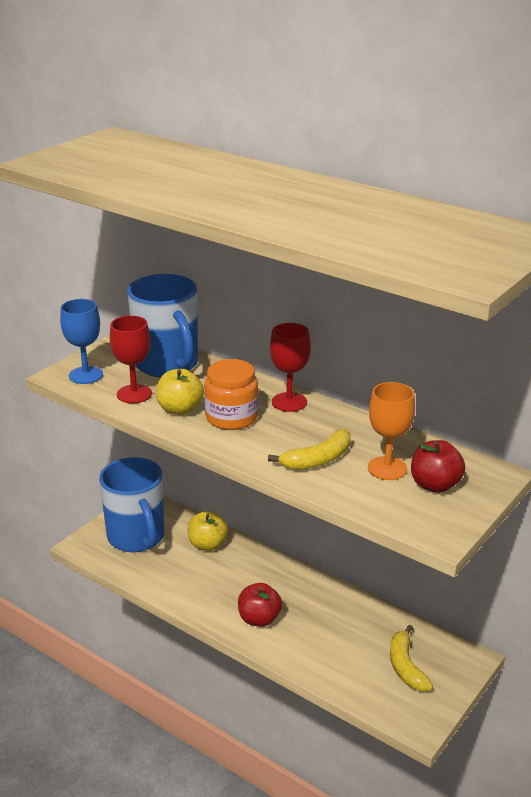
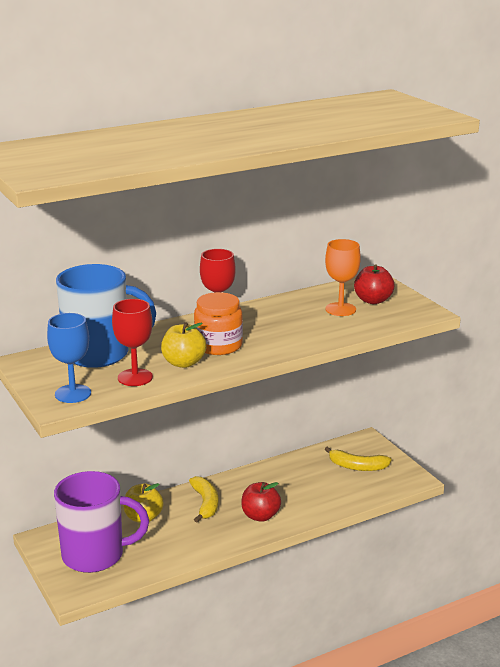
camera: 65 degrees left, 5 degrees down
blue mug [99,457,165,552] -> purple mug [54,471,149,573]
yellow banana [268,429,351,470] -> yellow banana moved to [189,476,218,523]

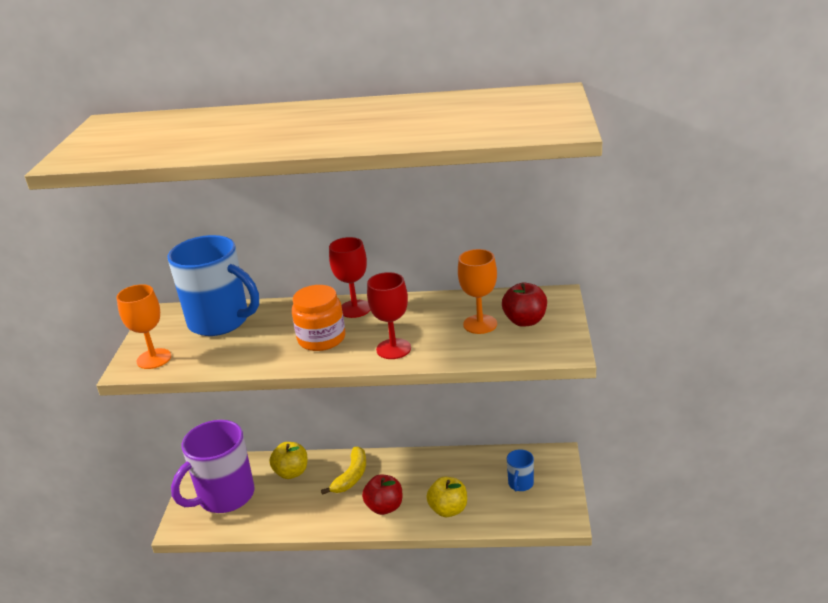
camera: 35 degrees right, 5 degrees up
blue goblet [47,313,91,403] -> orange goblet [116,284,171,369]
purple mug [54,471,149,573] -> purple mug turned 105 degrees clockwise [171,420,255,513]
red goblet [112,299,153,386] -> red goblet moved to [367,272,411,359]
yellow apple [161,322,207,368] -> yellow apple moved to [426,477,467,517]
yellow banana [325,446,391,471] -> blue mug [507,449,534,491]

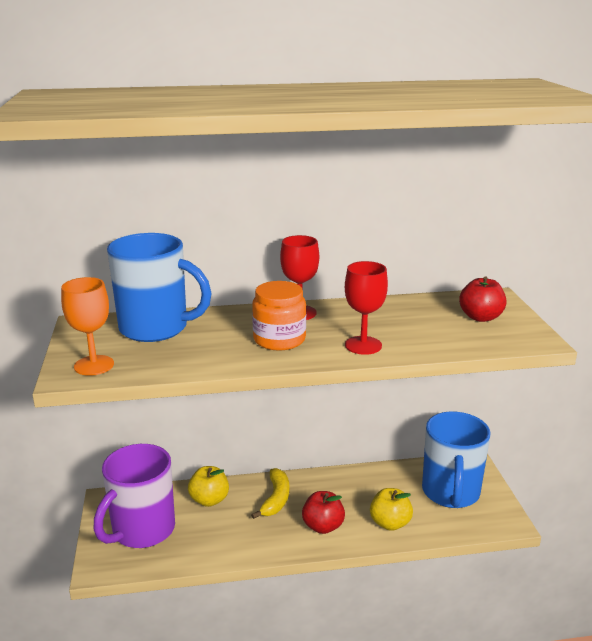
camera: 15 degrees left, 5 degrees down
orange goblet [458,249,497,334] -> none
blue mug [507,449,534,491] -> blue mug [422,412,490,508], size x2.26

